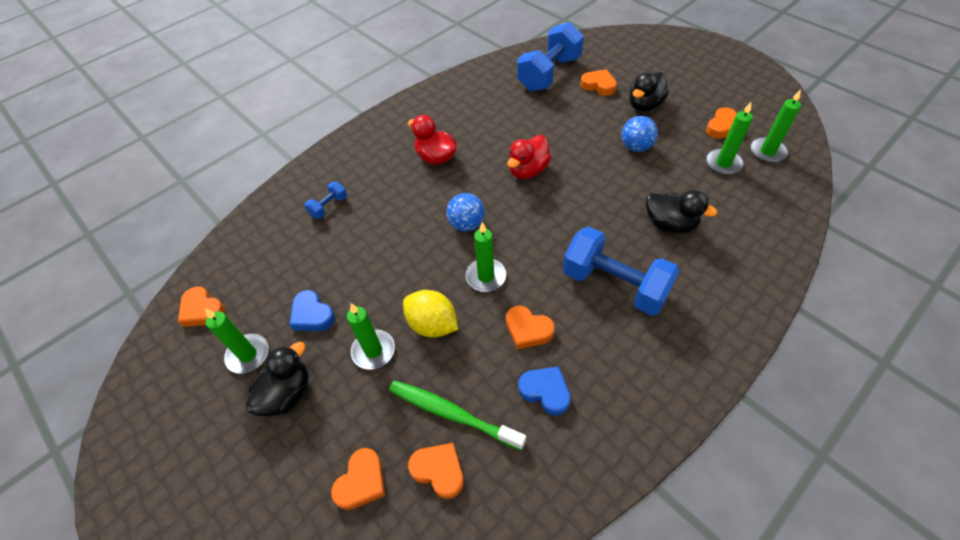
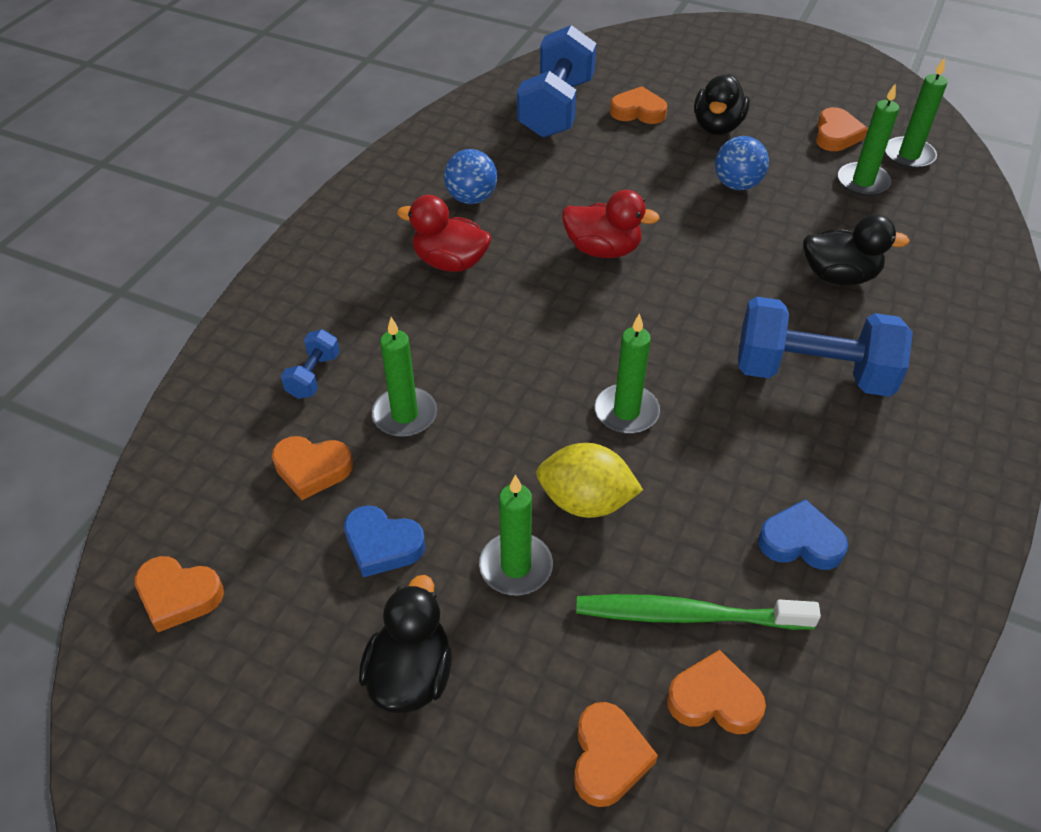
camera: 25 degrees left, 5 degrees down
green candle [205,308,269,374] -> green candle moved to [372,317,437,437]
blue ball [446,193,485,232] -> blue ball moved to [444,149,497,204]
orange heart [506,306,555,350] -> orange heart moved to [272,436,353,500]
red duck [507,135,552,179] -> red duck turned 90 degrees counterclockwise [562,190,660,258]

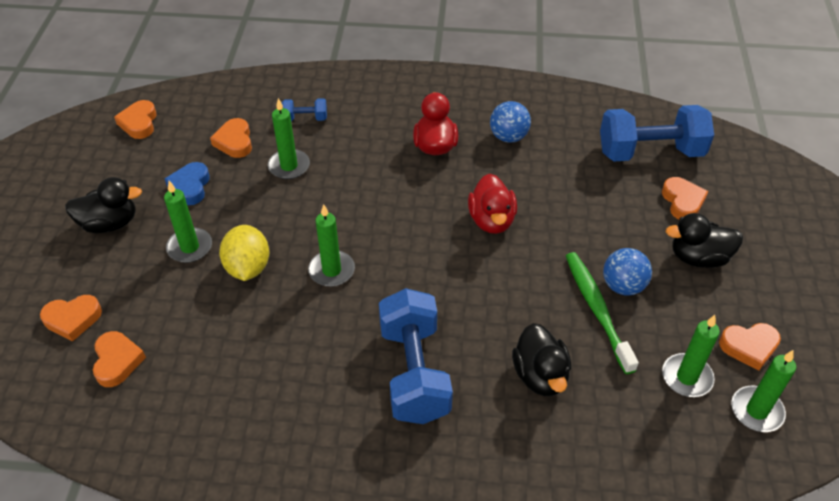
camera: 70 degrees right, 0 degrees up
green toothbrush [576,594,821,630] -> green toothbrush moved to [566,252,639,374]
blue heart [758,499,848,570] -> none

